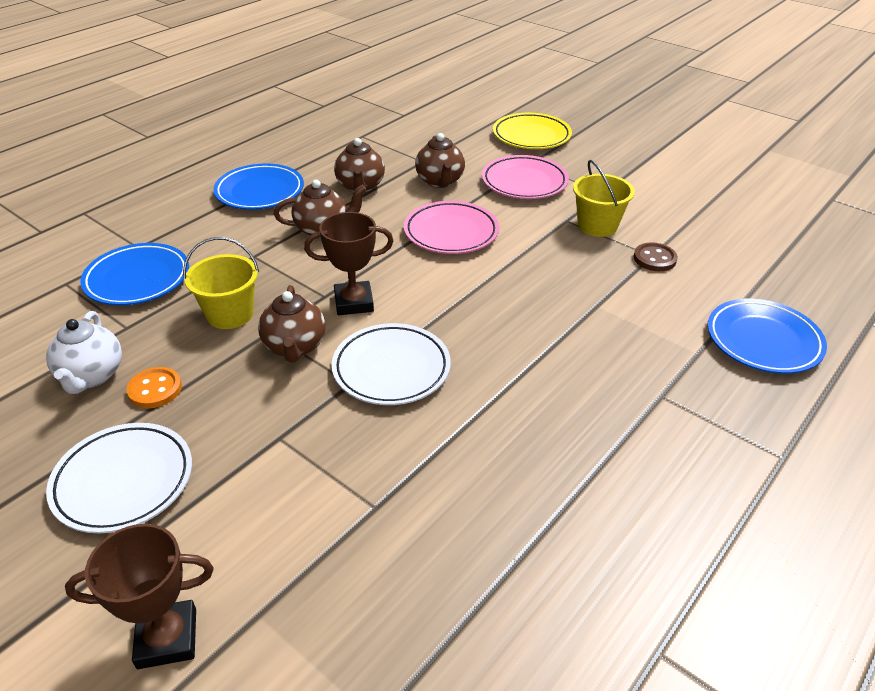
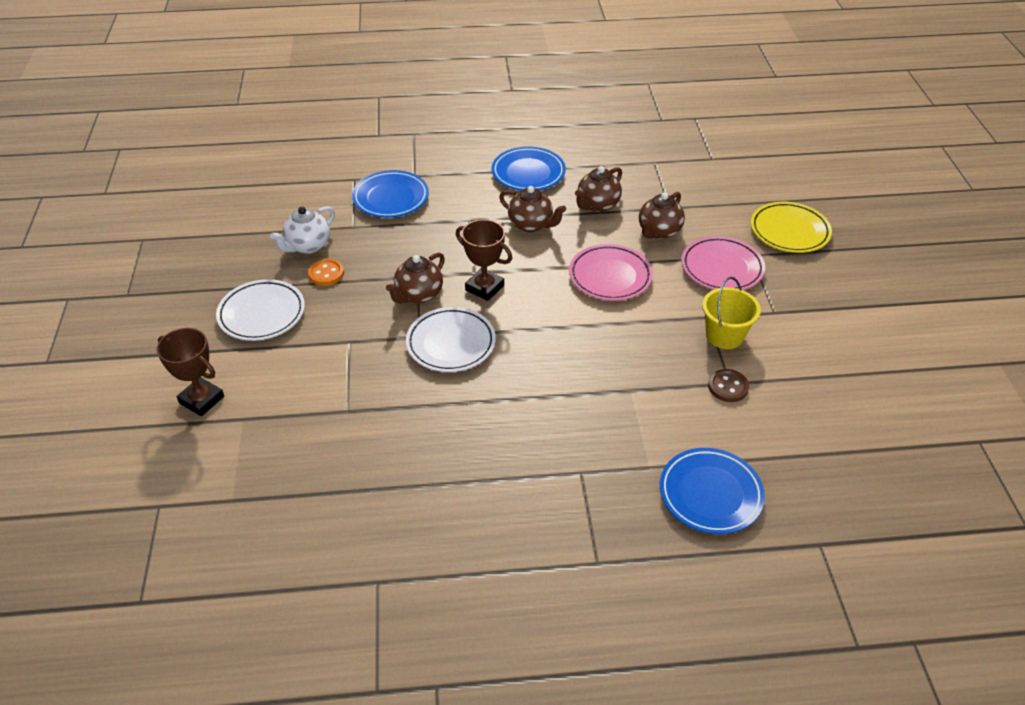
camera: 45 degrees right, 5 degrees up
yellow bucket [183,237,259,329] -> none

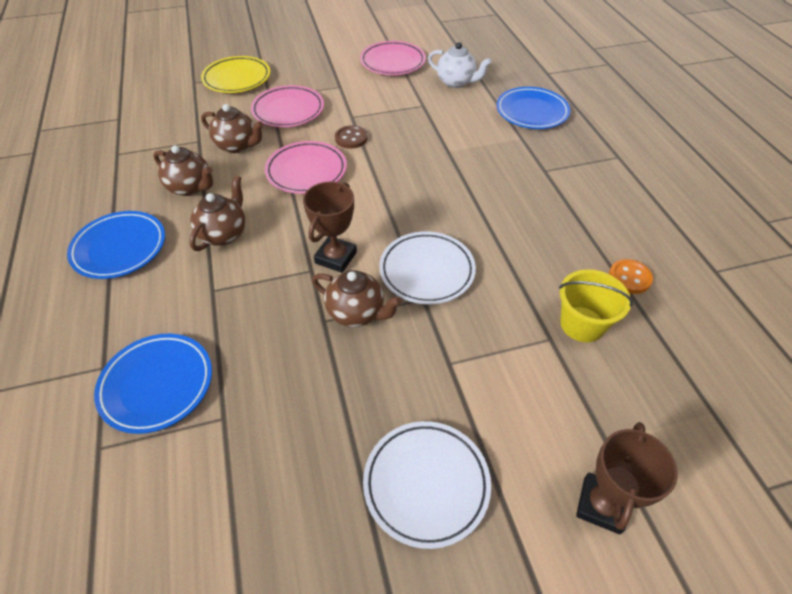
camera: 100 degrees left, 5 degrees up
white teapot [270,206,335,254] -> white teapot moved to [428,42,492,88]
orange button [308,259,344,286] -> orange button moved to [609,259,653,294]
yellow bucket [702,277,761,349] -> yellow bucket moved to [559,269,633,342]
brown button [708,369,749,402] -> brown button moved to [335,125,368,149]
none -> pink plate [360,41,426,75]

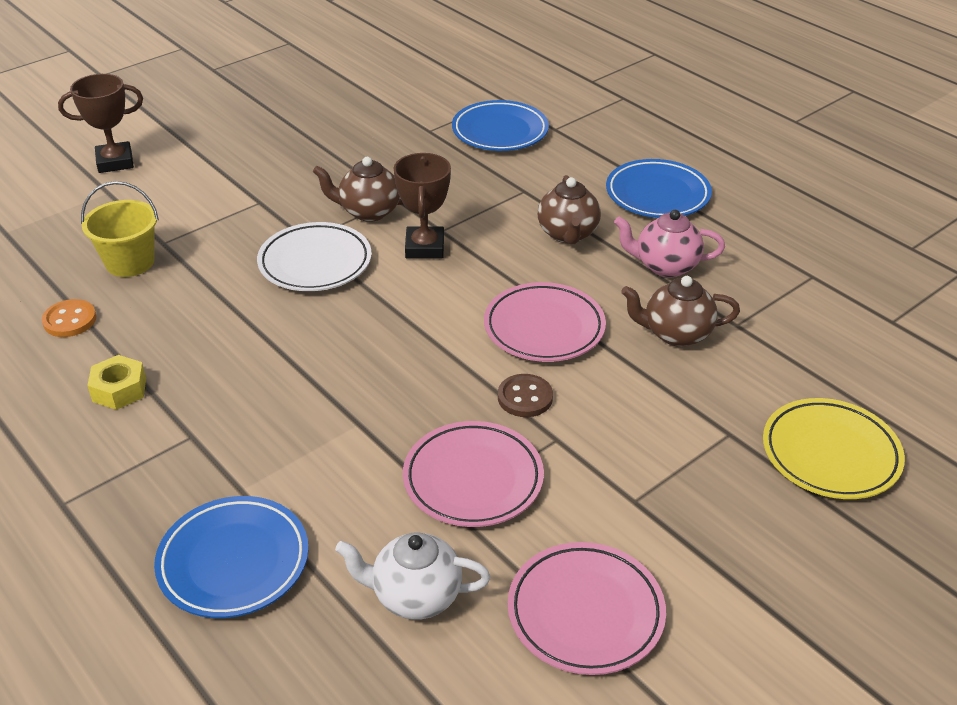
camera: 155 degrees right, 10 degrees down
brown teapot [153,145,213,196] -> pink teapot [614,210,725,277]
pink plate [251,85,324,127] -> pink plate moved to [403,421,544,527]
white plate [363,421,491,549] -> none
brown trophy [576,422,678,534] -> brown trophy turned 75 degrees clockwise [58,74,143,173]
none -> yellow nut [87,355,146,410]

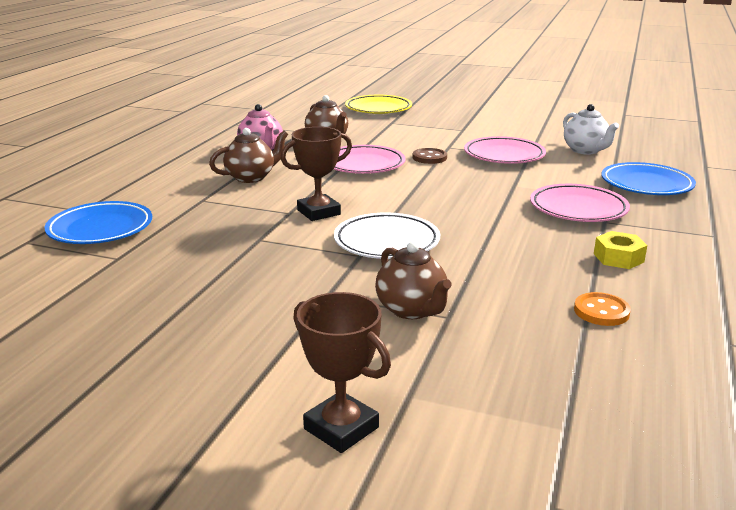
camera: 120 degrees left, 15 degrees down
yellow bucket [81,181,159,277] -> none
brown teapot [313,157,403,222] -> brown teapot moved to [375,241,452,319]
pink plate [508,542,666,675] -> pink plate moved to [530,184,630,222]
blue plate [606,159,712,218] -> none

